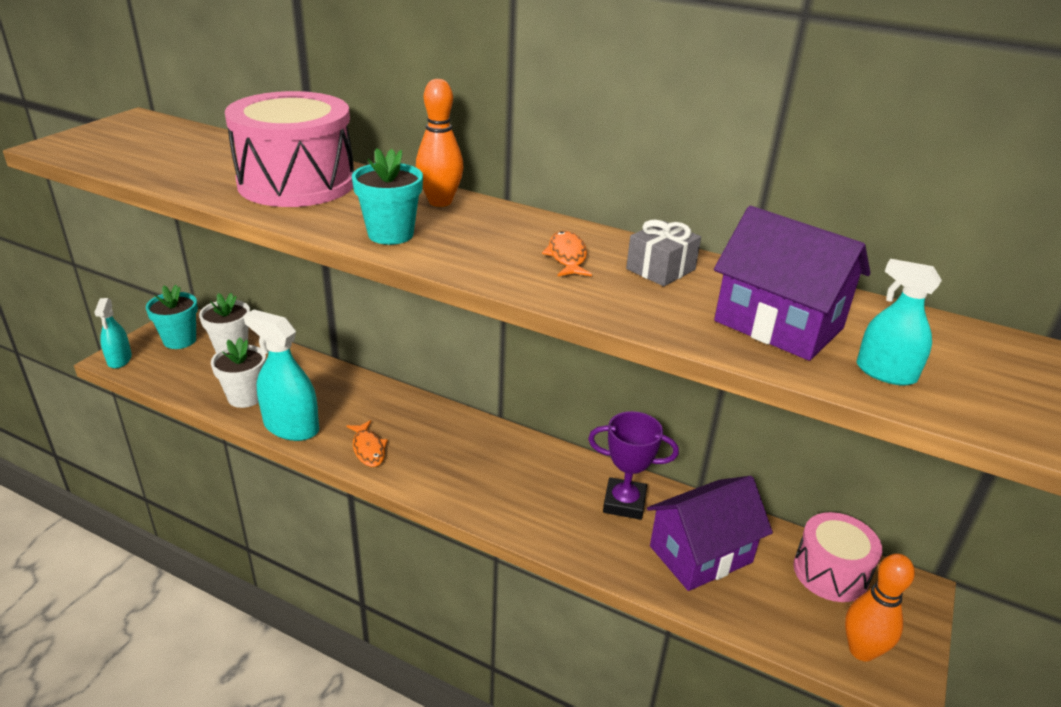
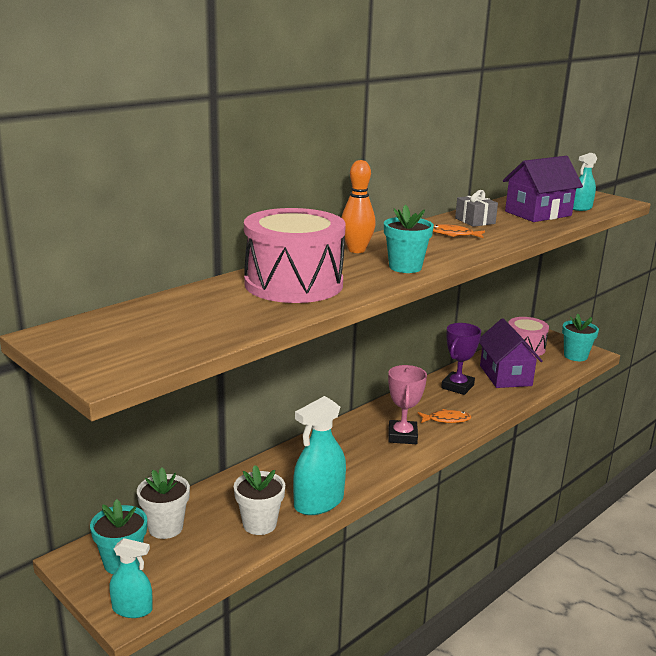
camera: 70 degrees left, 10 degrees down
orange fish [346,420,388,467] -> orange fish moved to [418,409,471,423]
orange bowling pin [845,553,915,662] -> turquoise flower pot [562,313,599,361]
none -> pink trophy [388,365,427,444]

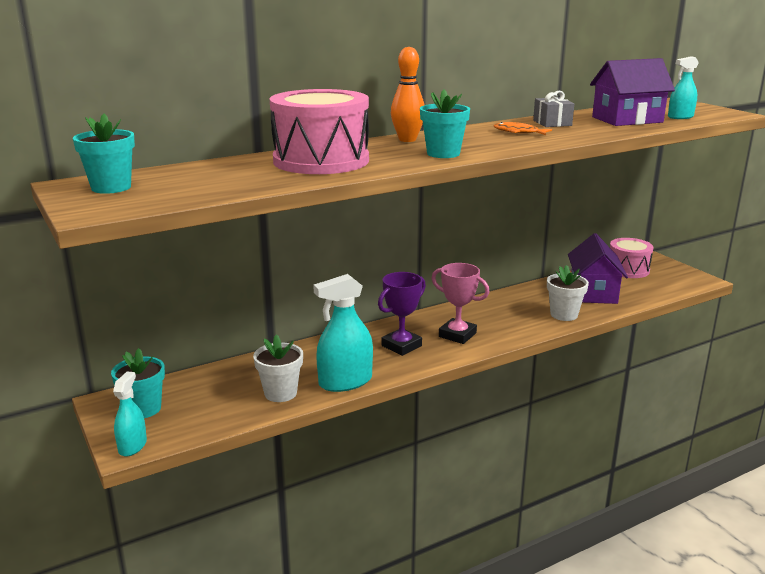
camera: 15 degrees right, 0 degrees up
turquoise spray bottle [109,538,153,618] -> turquoise spray bottle turned 105 degrees counterclockwise [113,372,147,456]
white flower pot [137,467,190,539] -> white flower pot moved to [547,265,589,321]
pink trophy [388,365,427,444] -> pink trophy turned 75 degrees counterclockwise [431,263,490,344]
orange fish [418,409,471,423] -> none
purple trophy [441,323,481,395] -> purple trophy moved to [378,272,426,356]
turquoise flower pot [562,313,599,361] -> turquoise flower pot moved to [73,114,135,194]

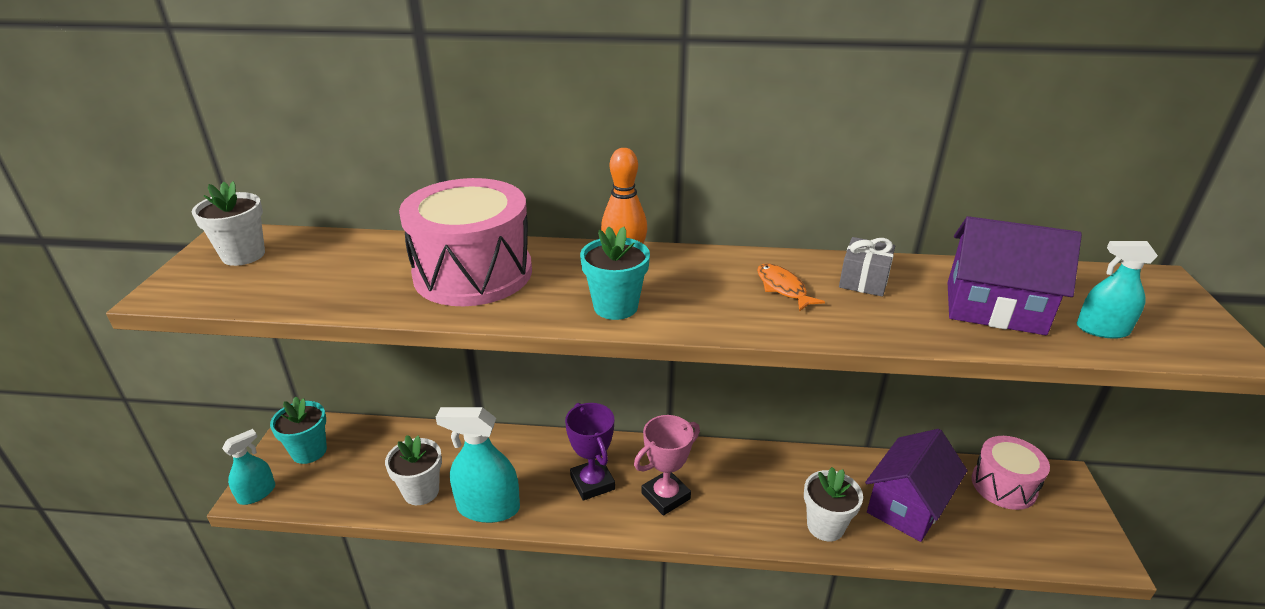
camera: 35 degrees right, 10 degrees up
turquoise flower pot [73,114,135,194] -> white flower pot [192,181,265,266]
purple trophy [378,272,426,356] -> purple trophy turned 75 degrees clockwise [565,403,615,501]
pink trophy [431,263,490,344] -> pink trophy turned 75 degrees clockwise [634,415,700,516]

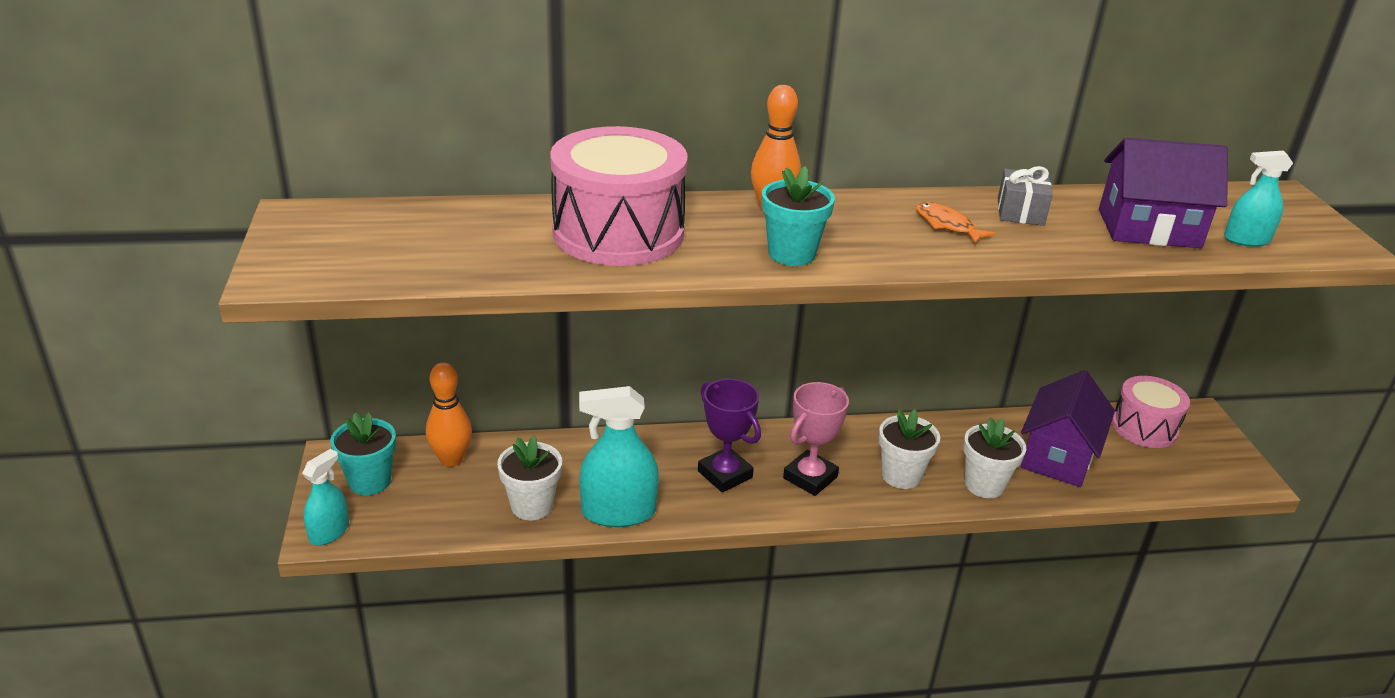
camera: 15 degrees left, 0 degrees up
white flower pot [192,181,265,266] -> white flower pot moved to [879,409,940,489]
none -> orange bowling pin [426,362,472,467]

